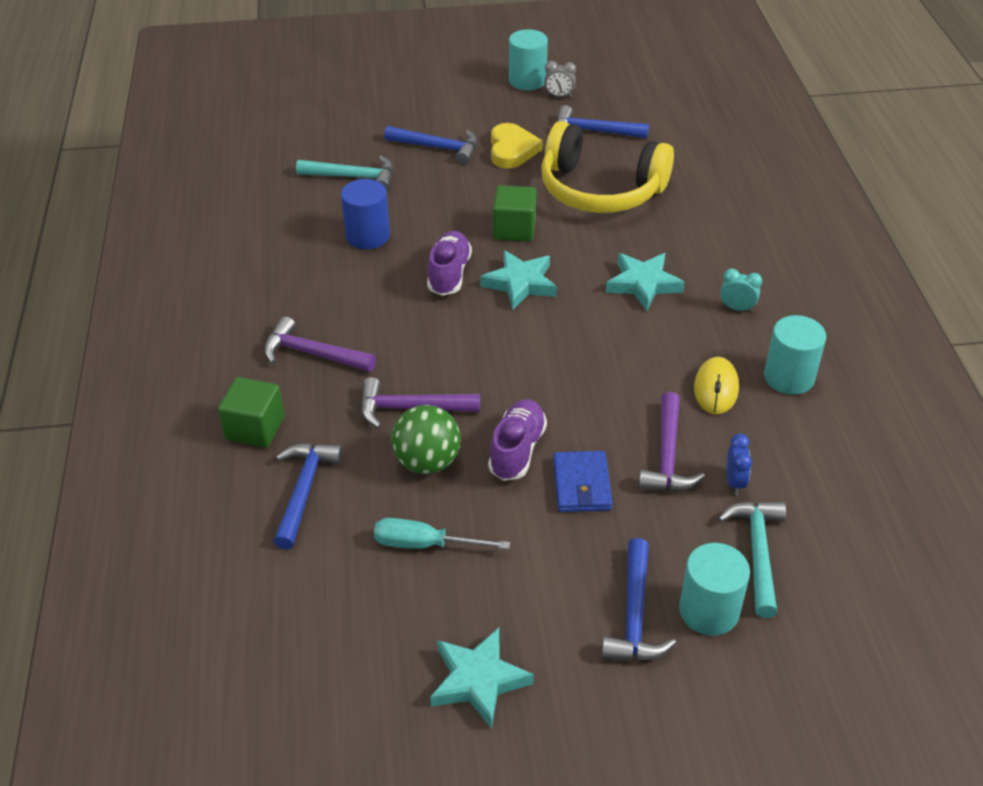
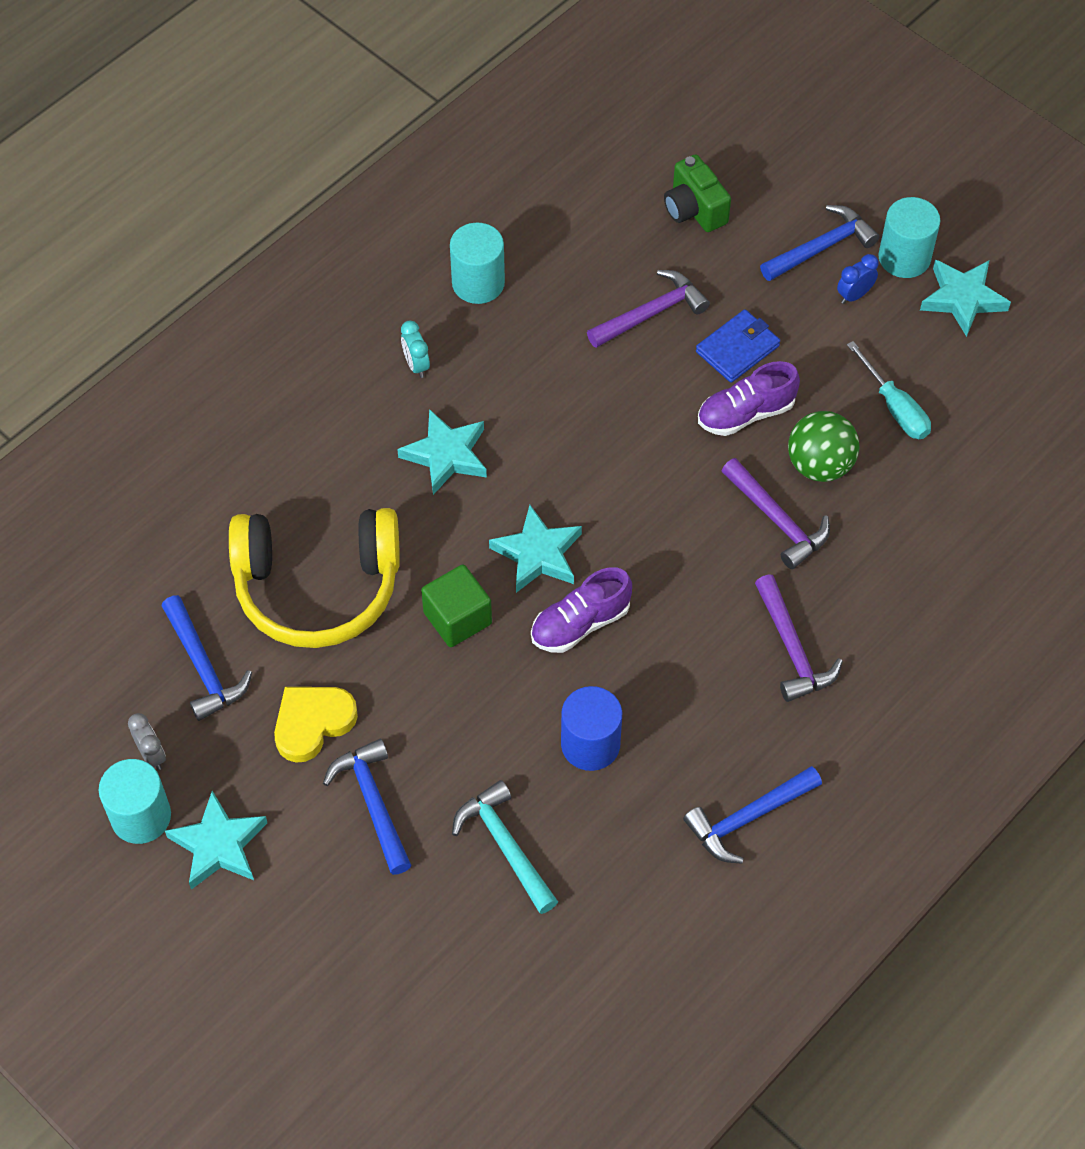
camera: 130 degrees left, 15 degrees up
green cube [218,377,284,448] -> none
blue hammer [273,443,343,550] -> blue hammer moved to [683,766,822,864]
yellow headphones [541,121,674,213] -> yellow headphones turned 105 degrees clockwise [229,508,400,648]
turquoise cylinder [679,543,750,635] -> turquoise cylinder moved to [878,197,940,278]
yellow mouse [694,357,739,414] -> none
turquoise hammer [718,501,786,618] -> green camera [664,154,731,232]
blue clock [727,434,752,495] -> blue clock moved to [837,254,879,304]
none -> turquoise star [165,791,267,890]

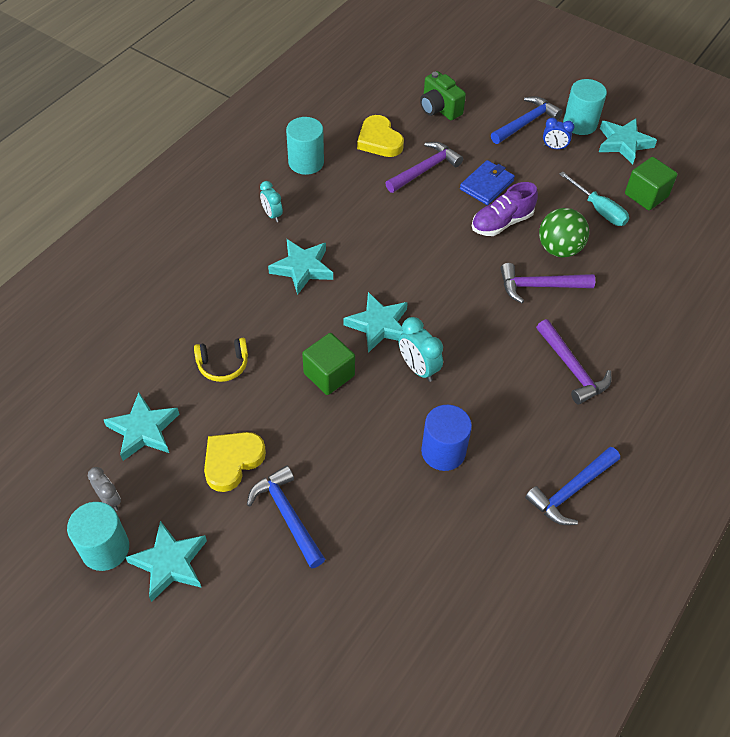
camera: 10 degrees left, 5 degrees down
blue hammer [162,595,252,721] -> turquoise star [104,392,179,461]
yellow headphones [229,508,400,648] -> yellow headphones [194,338,248,382], size x0.42
turquoise hammer [452,780,558,914] -> none
purple shoe [531,567,632,653] -> turquoise clock [399,317,443,382]
purple hammer [721,458,830,569] -> purple hammer turned 135 degrees clockwise [501,263,595,303]
blue clock [837,254,879,304] -> blue clock turned 120 degrees counterclockwise [543,117,574,150]
none -> yellow heart [357,115,404,157]
none -> green cube [625,157,677,210]

